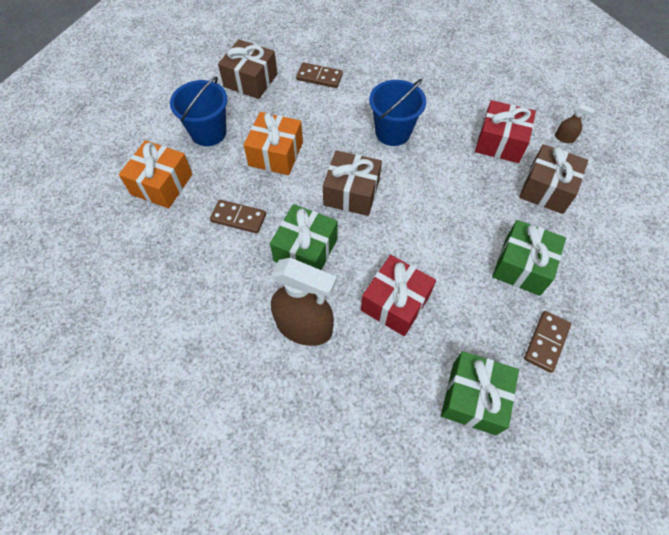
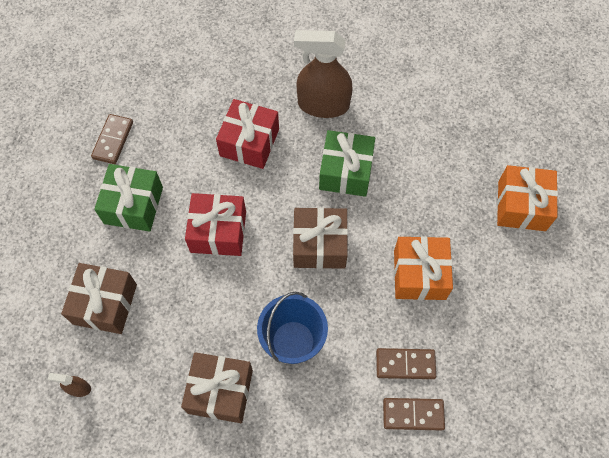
camera: 165 degrees right, 5 degrees up
blue bucket [170,77,228,146] -> none
brown domino [210,200,266,234] -> brown domino moved to [376,348,436,379]
brown gift [218,39,277,99] -> brown gift moved to [181,352,253,423]
green gift [441,351,519,435] -> none
red gift [475,100,536,163] -> red gift moved to [185,193,246,256]

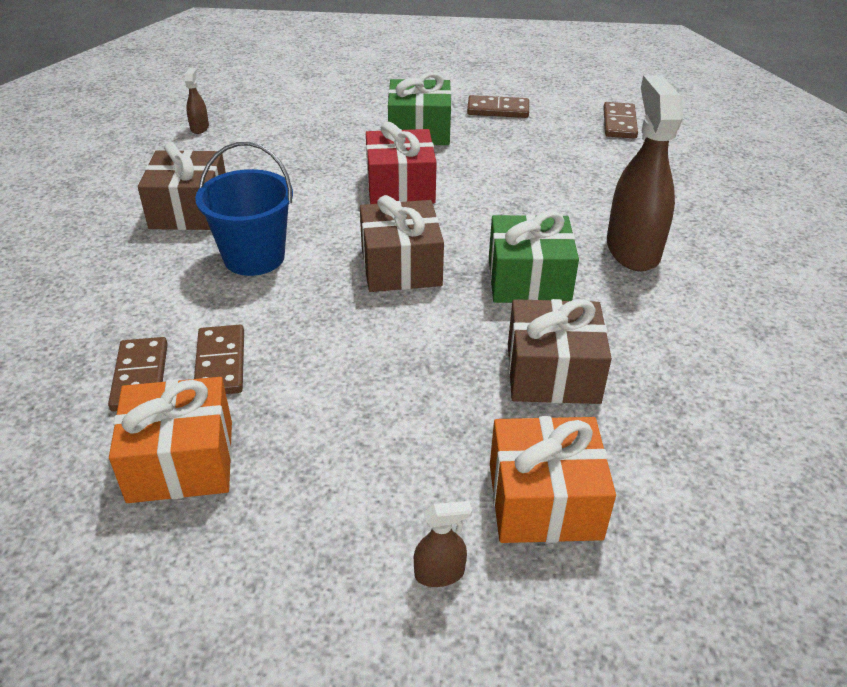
camera: 80 degrees right, 25 degrees down
brown gift [61,263,137,334] -> brown gift moved to [508,299,612,404]
red gift [216,99,279,169] -> none
orange gift [394,236,453,300] -> orange gift moved to [109,377,232,503]
none -> brown spray bottle [414,501,472,587]
none -> brown domino [603,102,638,139]

